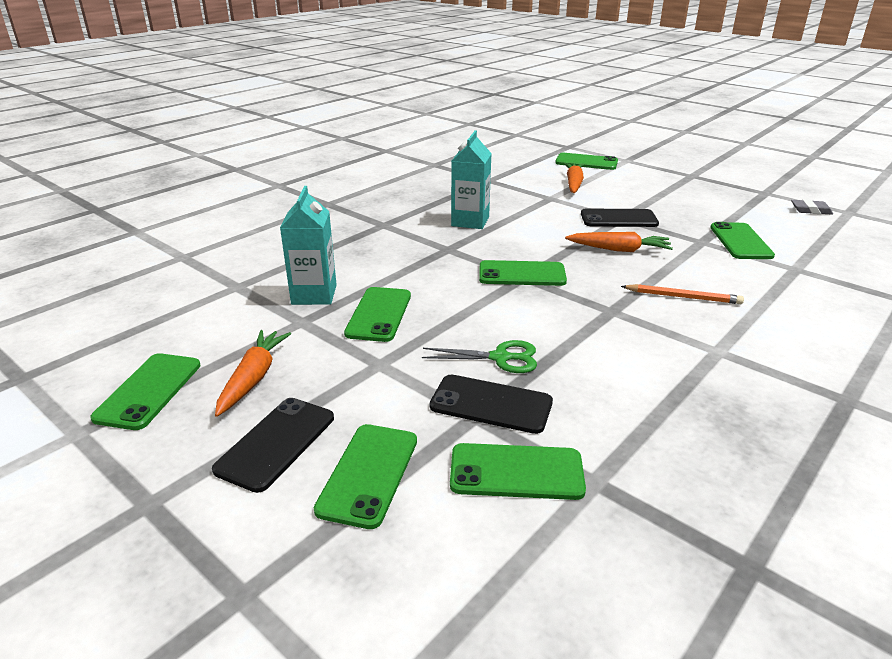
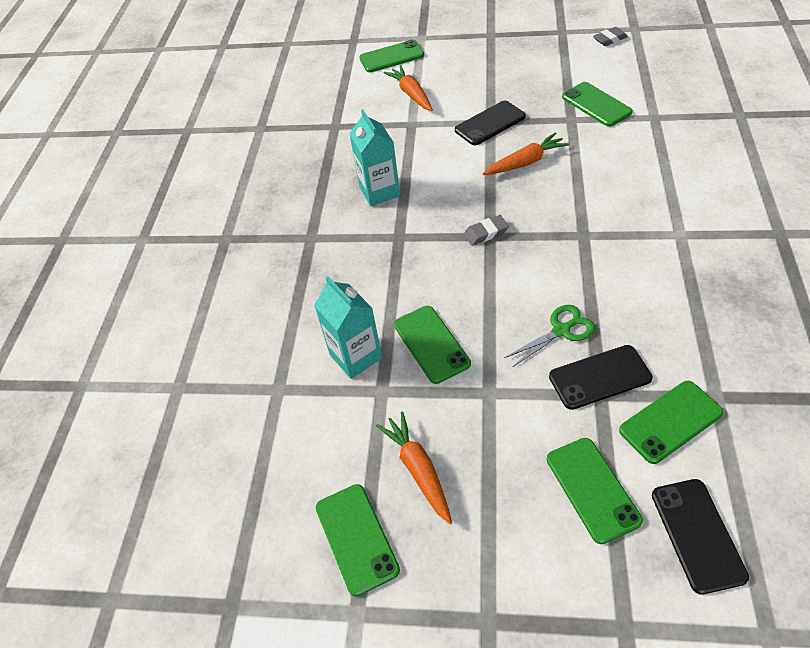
camera: 30 degrees left, 20 degrees up
black phone [212,398,334,493] -> black phone moved to [652,479,749,595]
green phone [479,260,567,286] -> grey eraser [464,215,509,246]
orange pencil [621,284,744,304] -> none

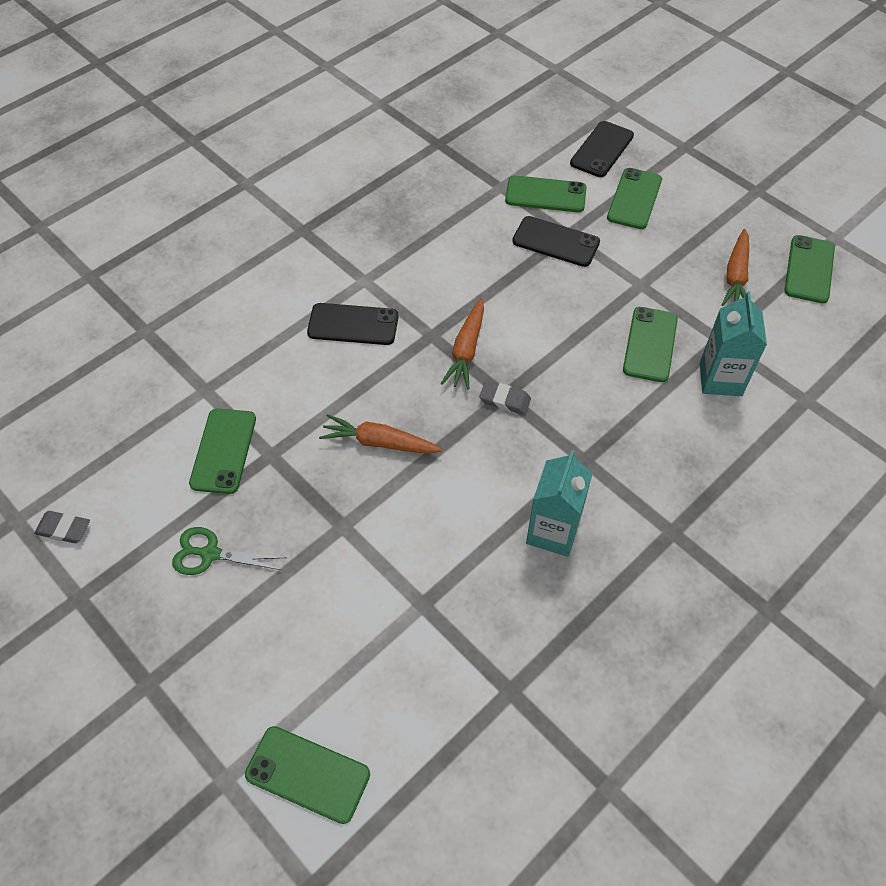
camera: 145 degrees left, 5 degrees up
orange carrot [384,65,433,111] -> orange carrot moved to [441,298,484,390]
black phone [455,101,526,145] -> black phone moved to [307,303,398,345]
green scissors [505,305,595,367] -> green scissors moved to [172,527,287,575]

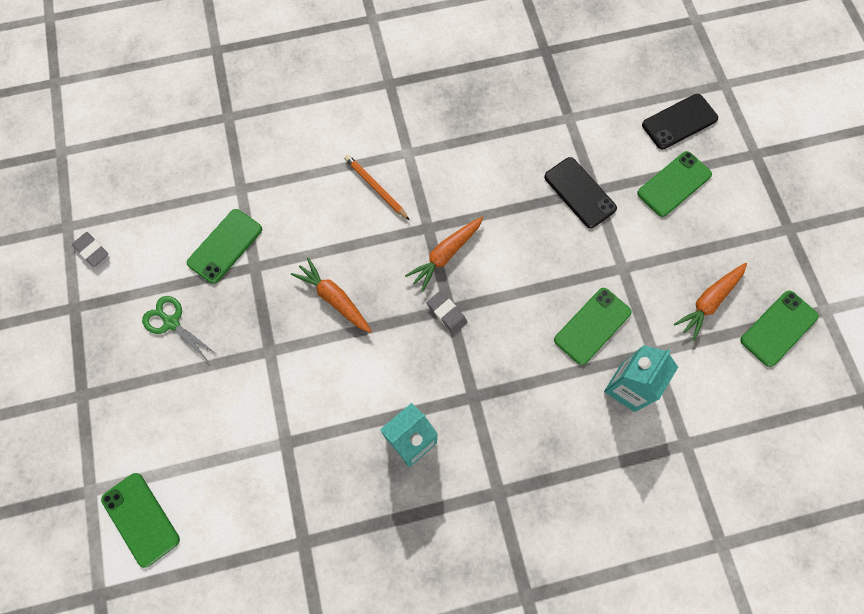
camera: 30 degrees right, 15 degrees up
black phone [307,303,398,345] -> orange pencil [344,155,409,220]
green phone [505,175,587,212] -> none

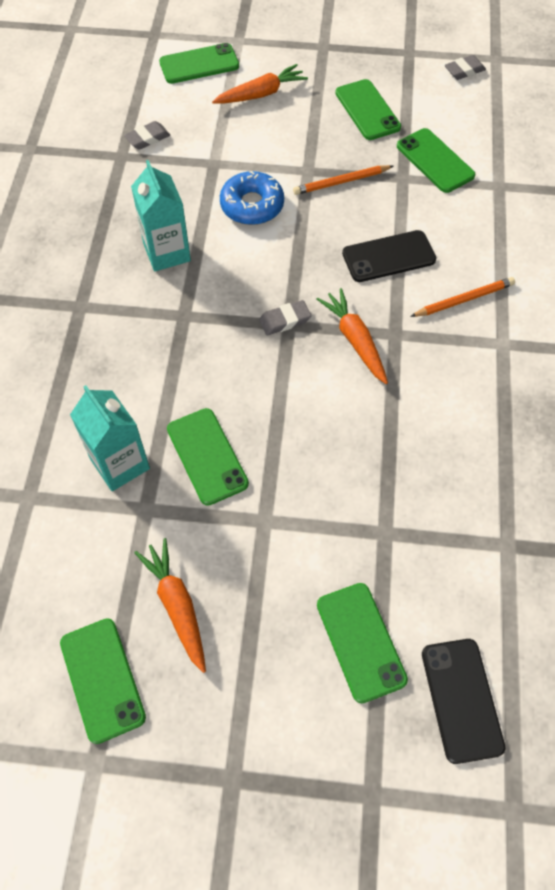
camera: 110 degrees right, 10 degrees down
green scissors [142,296,218,362] -> green phone [335,79,401,140]
orange carrot [291,257,372,333] -> orange carrot moved to [212,64,308,104]
black phone [544,157,617,228] -> black phone moved to [342,230,436,282]
none -> grey eraser [124,121,170,150]
none -> blue donut [220,170,284,225]
none -> orange pencil [293,165,393,195]

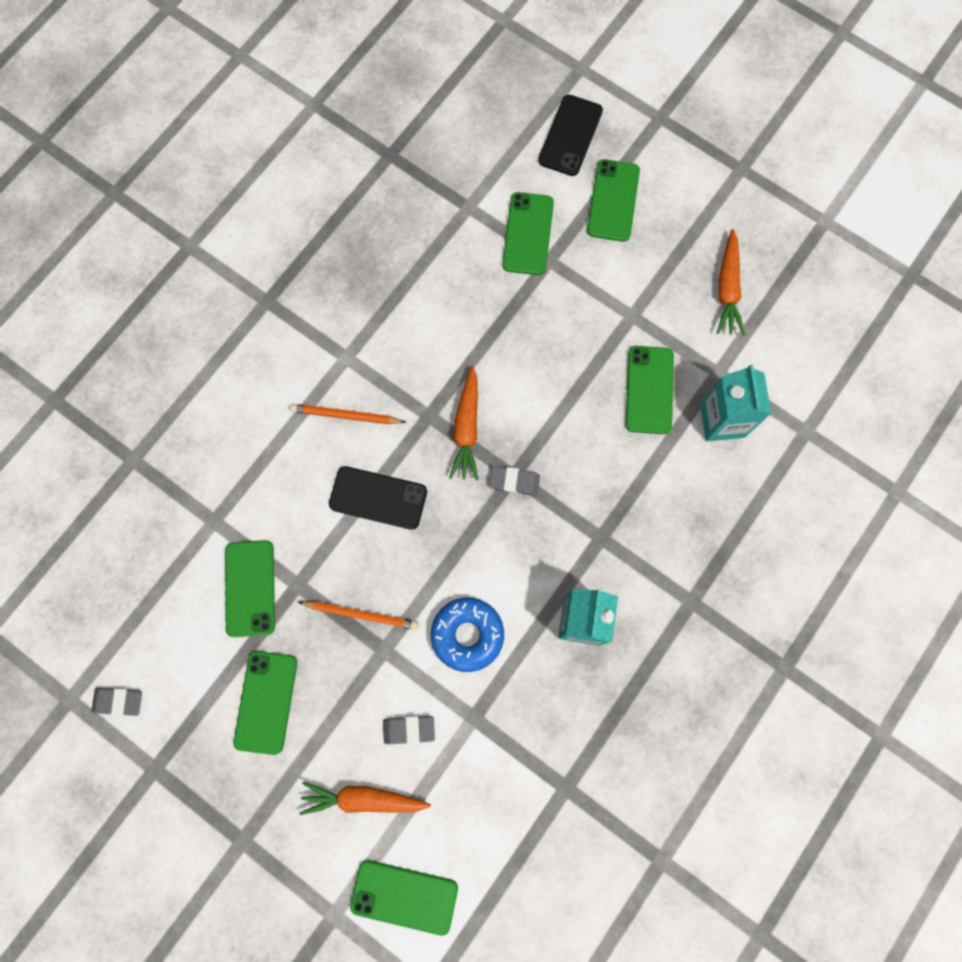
camera: 150 degrees left, 15 degrees up
green phone [60,618,146,744] -> green phone moved to [502,192,554,275]
grey eraser [124,121,170,150] -> grey eraser moved to [383,716,435,744]

